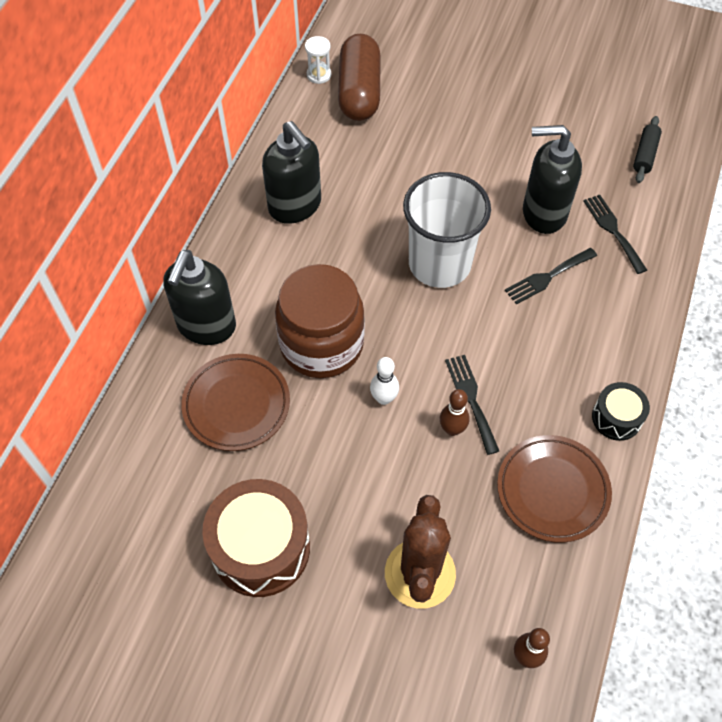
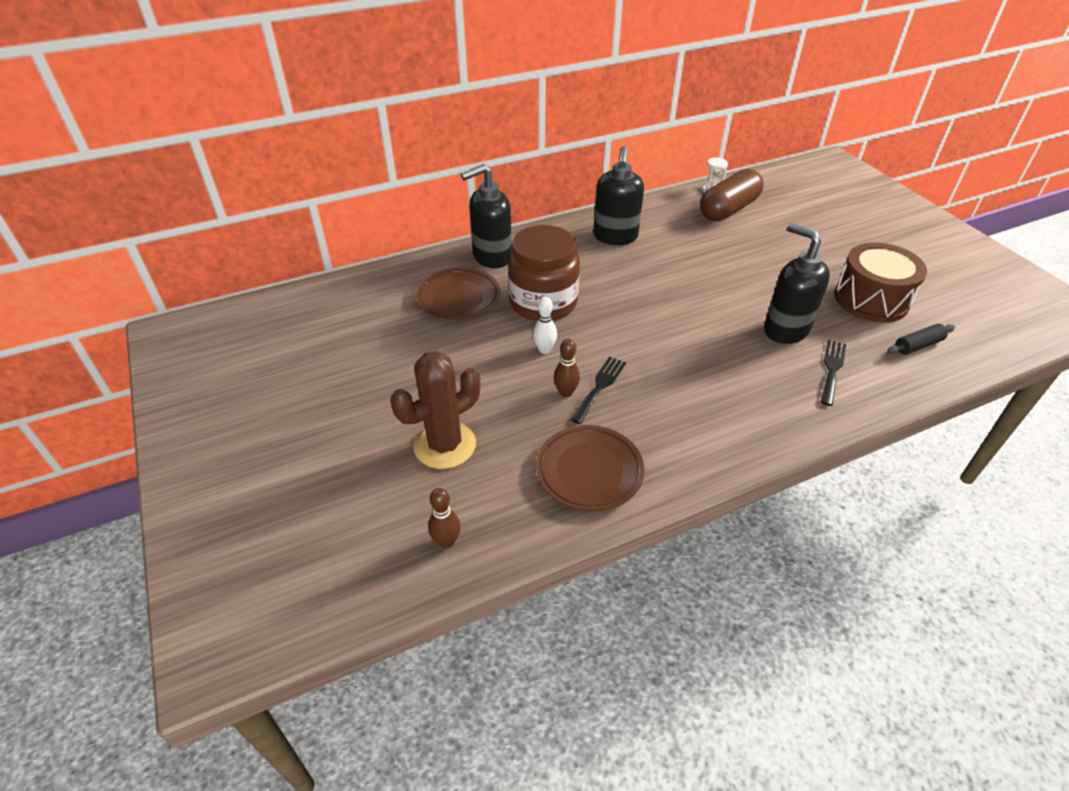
camera: 45 degrees right, 15 degrees down
brown drum [202,479,310,597] -> brown drum moved to [834,243,927,322]
white cup [403,172,491,288] -> none
black fork [505,248,597,305] -> none
black drum [592,382,650,441] -> none

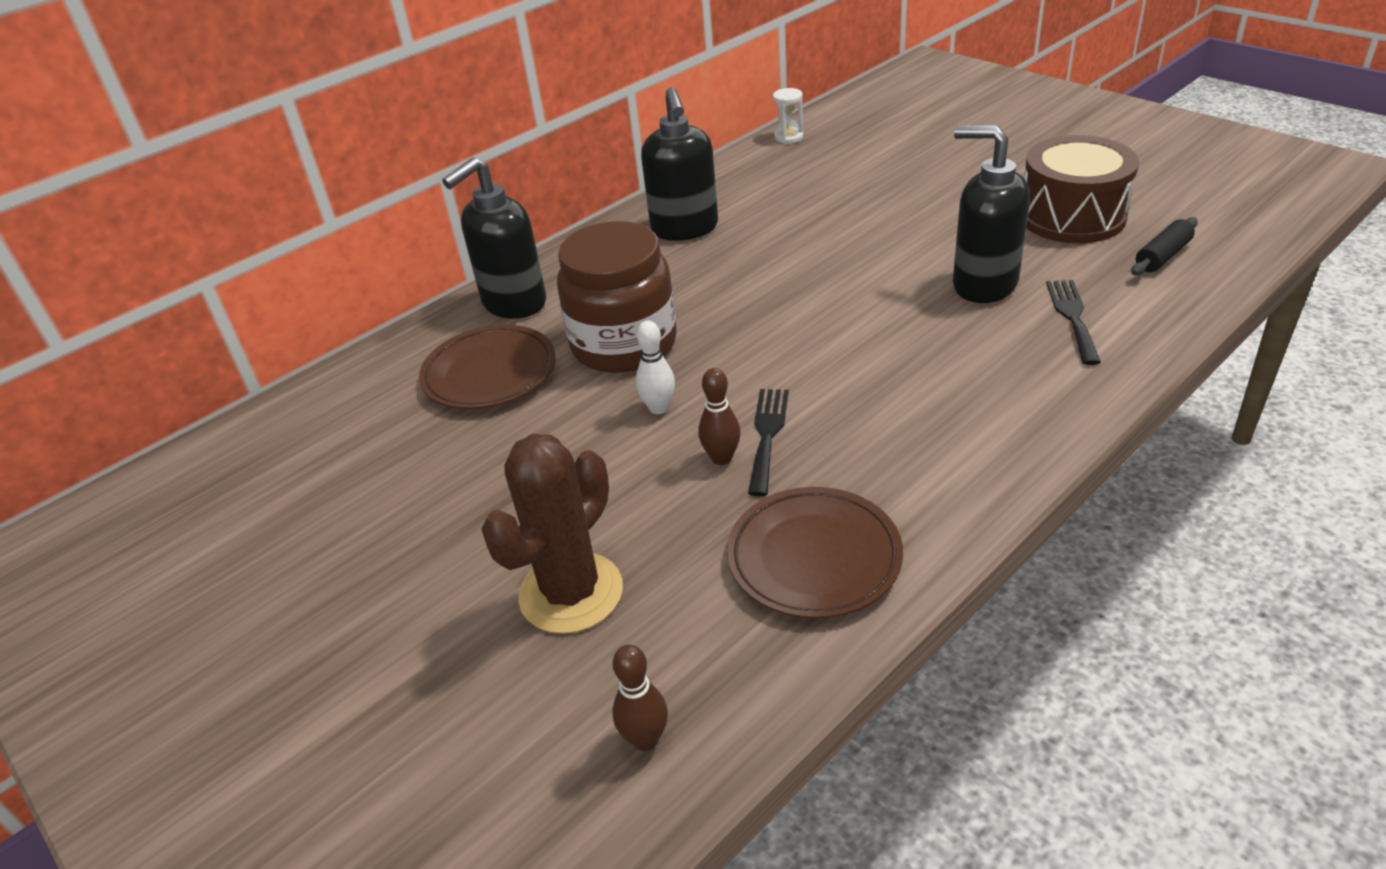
camera: 15 degrees left, 5 degrees down
brown capsule [700,169,764,221] -> none

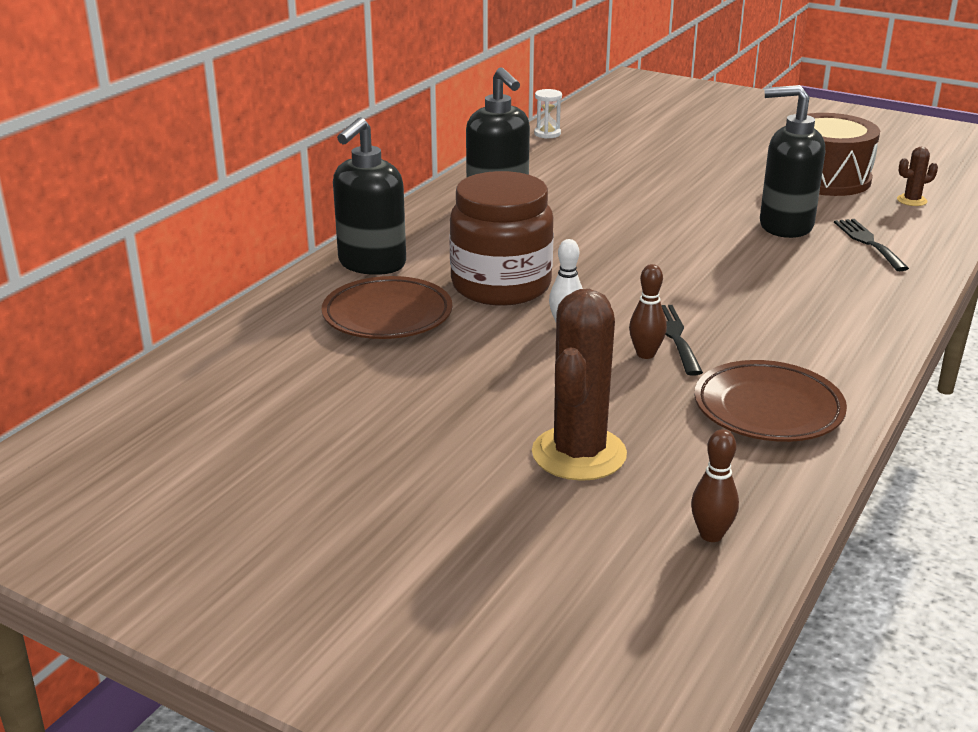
camera: 20 degrees left, 10 degrees down
black rolling pin [1131,217,1198,275] -> brown cactus [897,147,938,206]

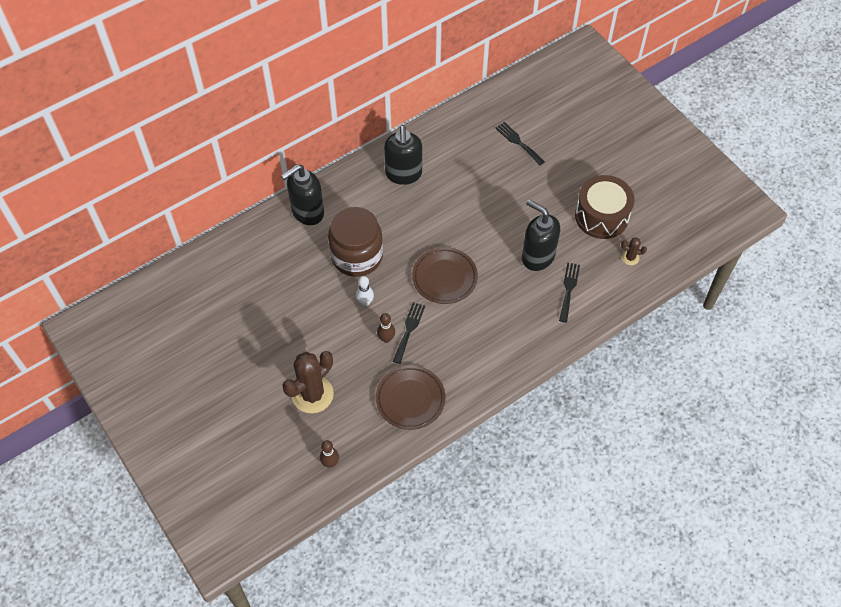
camera: 25 degrees right, 30 degrees up
brown plate [322,276,452,339] -> brown plate moved to [412,247,478,304]
white hourglass [534,89,562,139] -> none
none -> black fork [496,122,545,165]

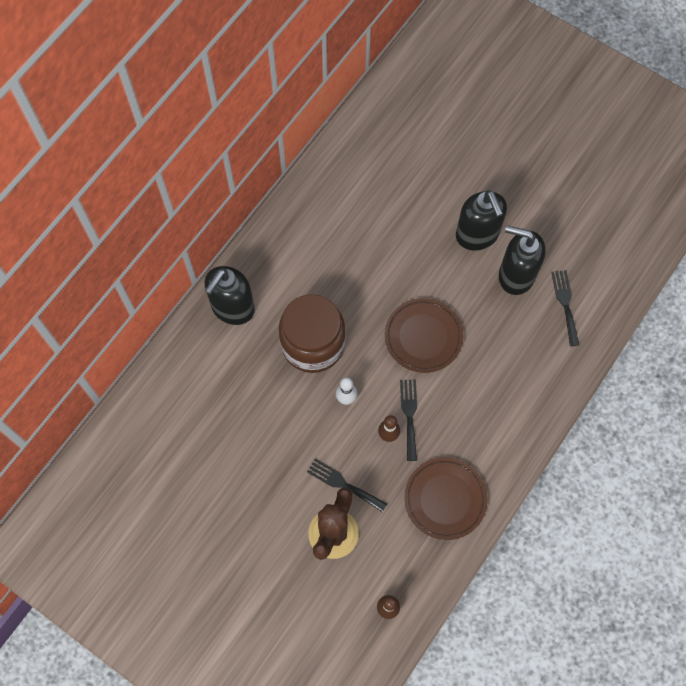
camera: 20 degrees left, 10 degrees up
black soap dispenser [384,125,422,185] -> black soap dispenser moved to [456,190,507,251]
black fork [496,122,545,165] -> black fork moved to [307,458,387,512]
brown drum [575,175,635,239] -> none
brown cactus [621,237,647,265] -> none

